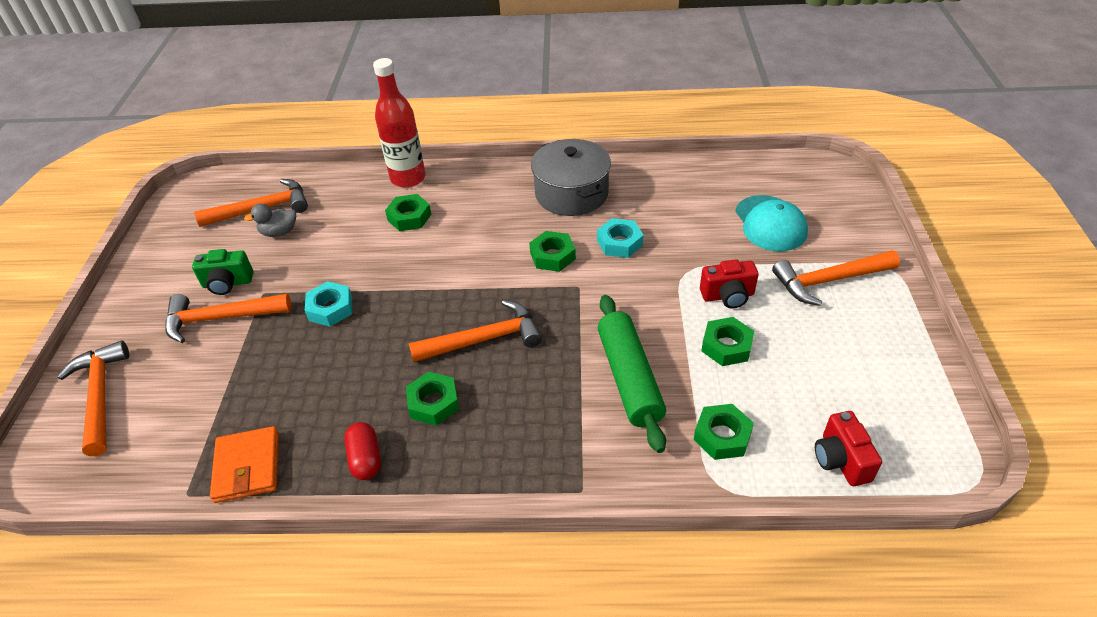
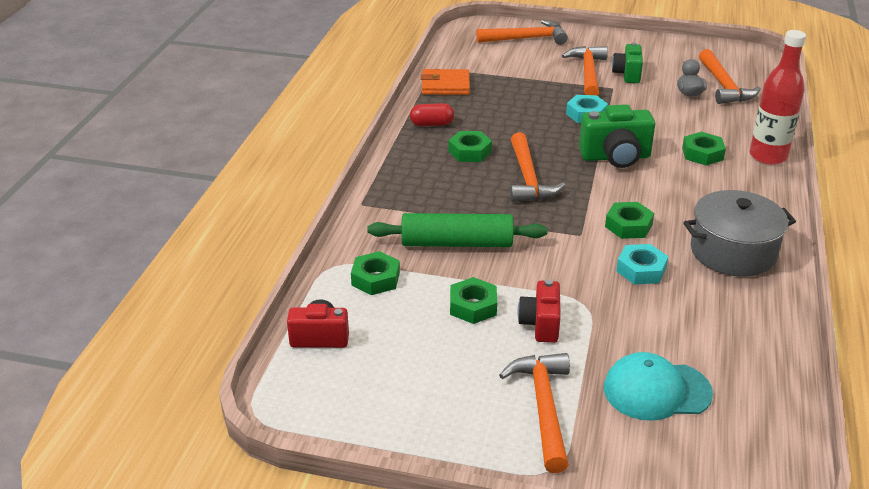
camera: 100 degrees right, 10 degrees down
none -> green camera [579,105,655,168]

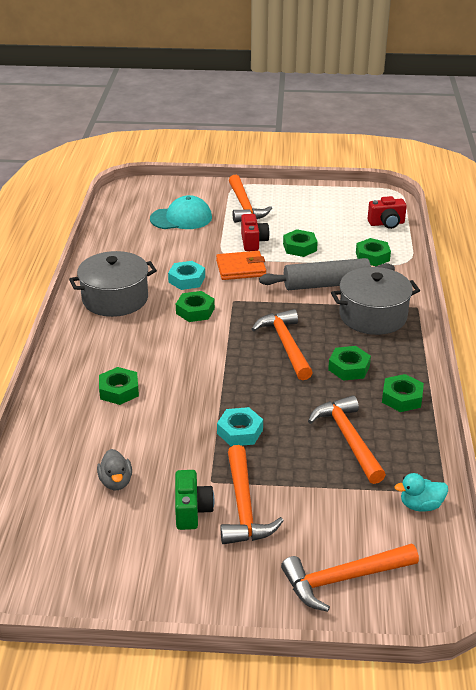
camera: 170 degrees right, 0 degrees up
green rolling pin [367,213,548,247] -> grey rolling pin [259,258,395,290]
red capsule [410,103,454,126] -> green nut [382,374,424,412]
orange wallet [421,69,470,95] -> orange wallet moved to [216,251,266,280]
green camera [579,105,655,168] -> none
orange hammer [699,49,761,104] -> orange hammer moved to [308,395,386,484]
red bottle [750,30,806,165] -> none
none -> grey pot [331,267,420,335]
none -> turquoise duck [395,473,448,512]

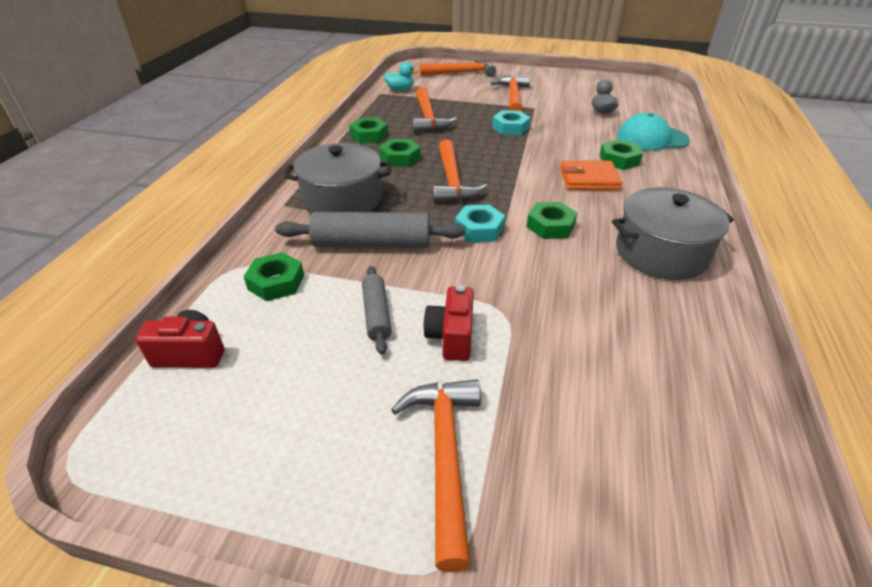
camera: 170 degrees left, 5 degrees up
turquoise cap [150,195,212,229] -> turquoise cap moved to [617,113,690,151]
turquoise nut [168,261,205,290] -> turquoise nut moved to [455,204,505,243]
green camera [175,470,214,530] -> none
orange wallet [216,251,266,280] -> orange wallet moved to [560,160,623,190]
green nut [283,229,318,257] -> grey rolling pin [362,266,392,354]

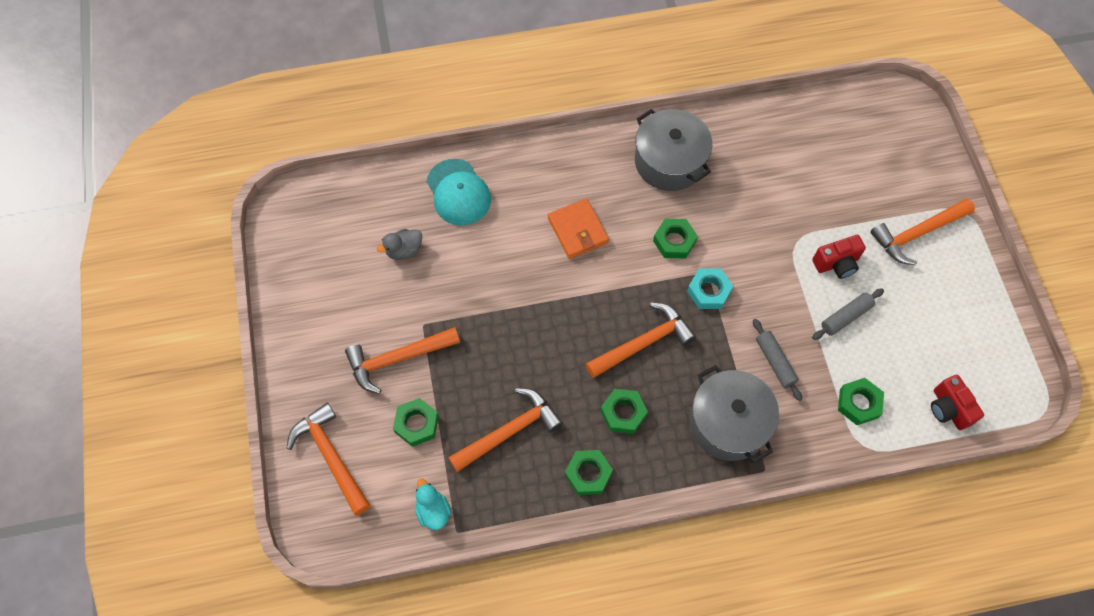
camera: 115 degrees left, 25 degrees up
grey rolling pin [275,212,466,248] -> grey rolling pin [753,319,802,401], size x0.57
turquoise nut [492,110,530,135] -> none
green nut [599,139,643,170] -> green nut moved to [393,398,439,447]

